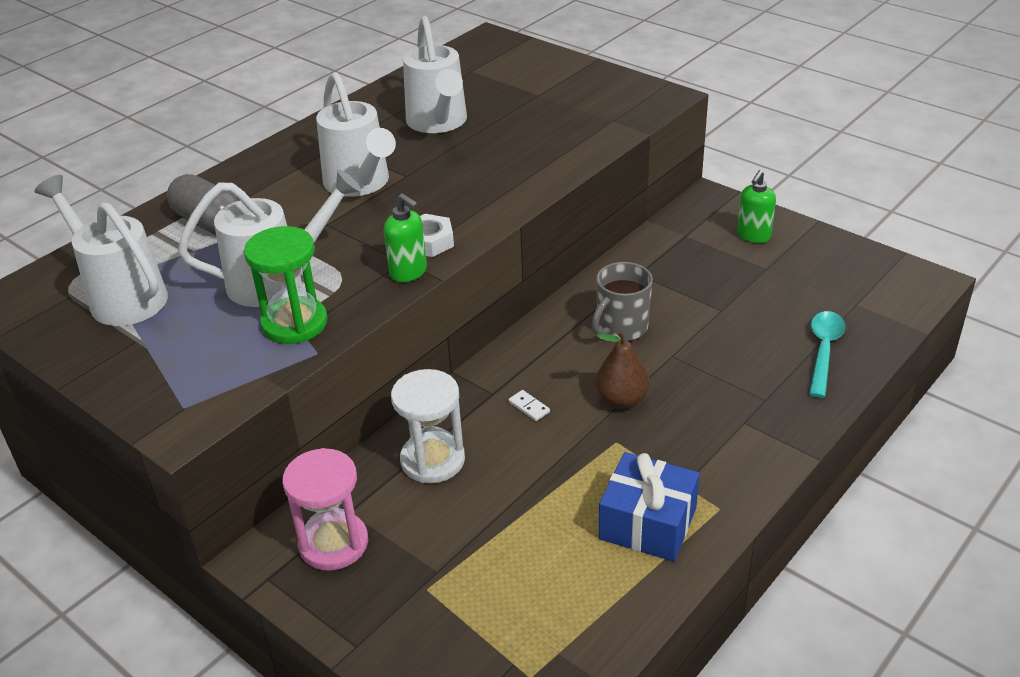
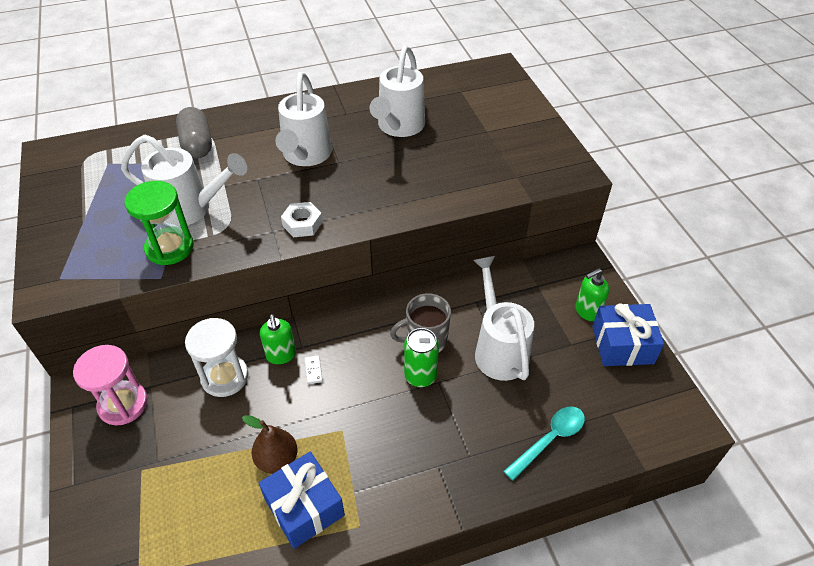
camera: 30 degrees right, 10 degrees up
white watering can [34,175,168,326] -> white watering can moved to [473,256,534,381]
green soap dispenser [384,193,427,282] -> green soap dispenser moved to [260,314,296,364]
brown pear [595,330,649,409] -> brown pear moved to [242,415,298,474]
none -> green can [404,328,439,387]
none -> blue gift [592,303,664,366]

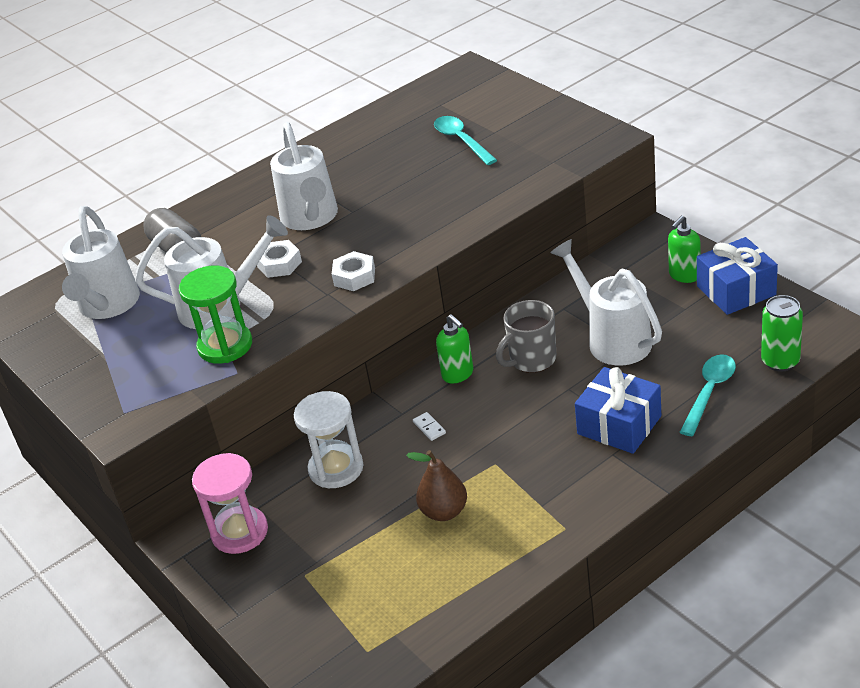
camera: 15 degrees left, 10 degrees down
blue gift [259,451,345,549] -> blue gift moved to [575,367,661,454]
green soap dispenser [260,314,296,364] -> green soap dispenser moved to [436,314,473,383]
white watering can [370,45,425,137] -> white watering can moved to [62,206,140,319]
green can [404,328,439,387] -> green can moved to [761,295,803,372]
none -> white nut [257,240,302,278]
none -> turquoise spoon [434,116,497,165]

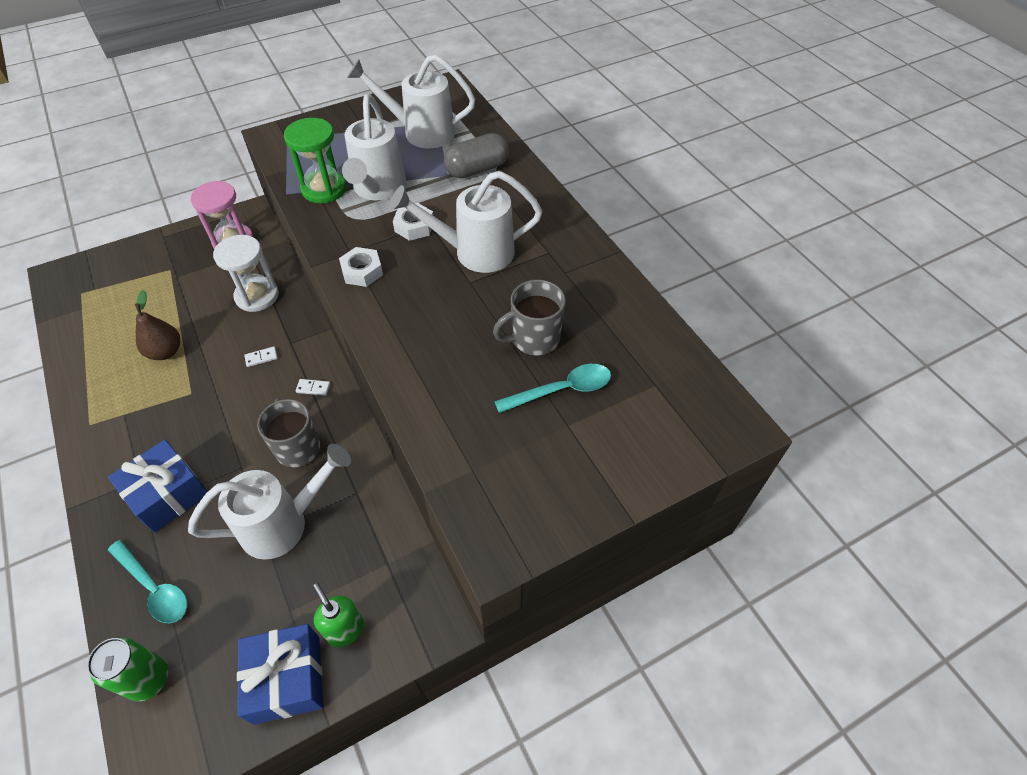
camera: 95 degrees right, 15 degrees up
green soap dispenser [436,314,473,383] -> white domino [296,379,330,396]
none -> grey mug [493,280,566,356]

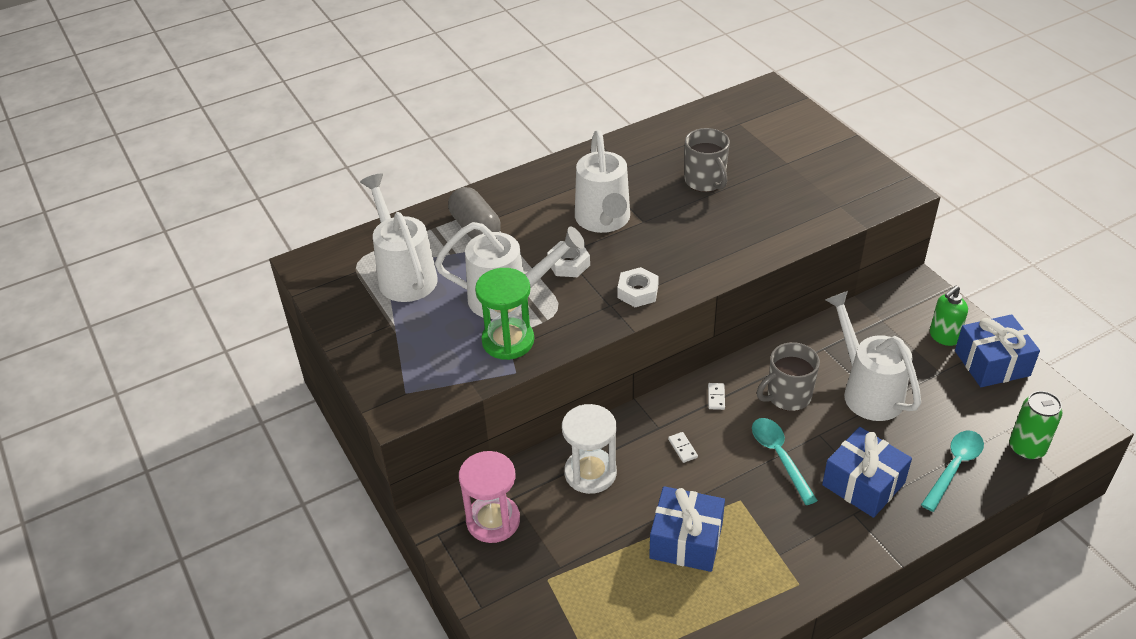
camera: 90 degrees left, 10 degrees down
brown pear [135,290,180,360] -> blue gift [649,486,725,572]
white watering can [347,54,475,148] -> white watering can turned 150 degrees clockwise [360,174,438,302]
turquoise spoon [494,364,611,413] -> turquoise spoon moved to [752,418,818,505]

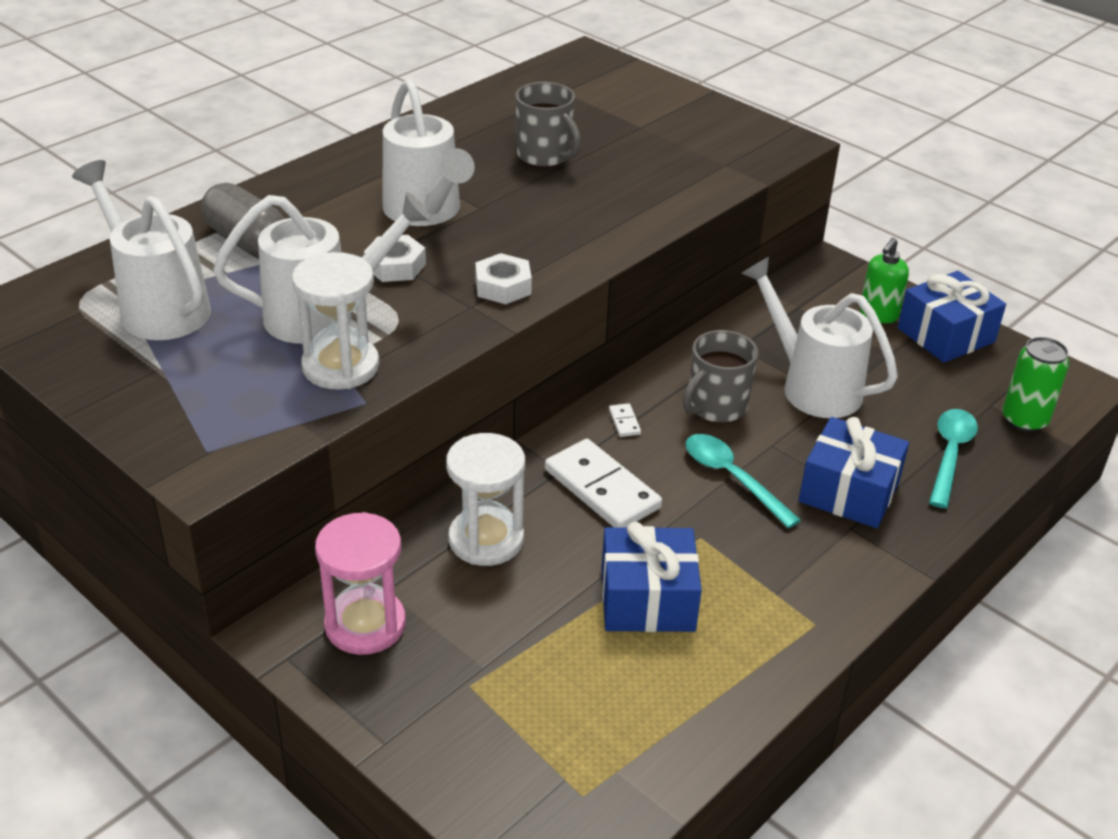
camera: 20 degrees left, 5 degrees down
green hourglass [475,268,534,360] -> white hourglass [292,252,379,390]
white domino [668,432,698,463] -> white domino [545,439,662,527], size x2.45

